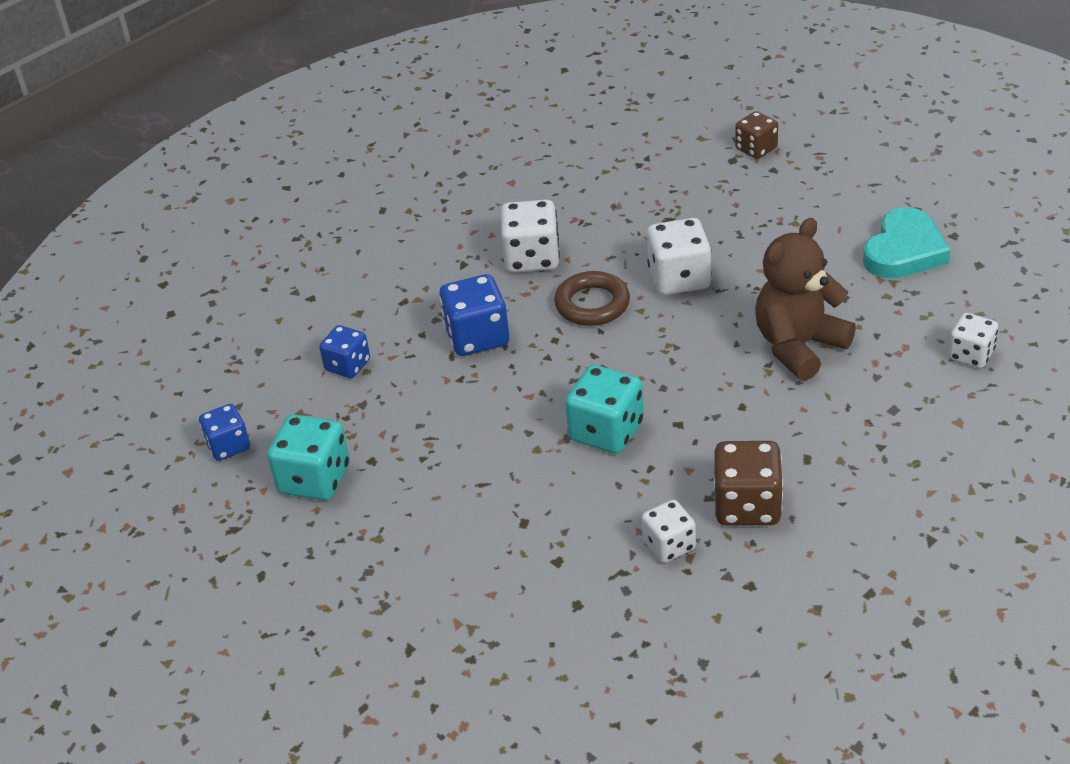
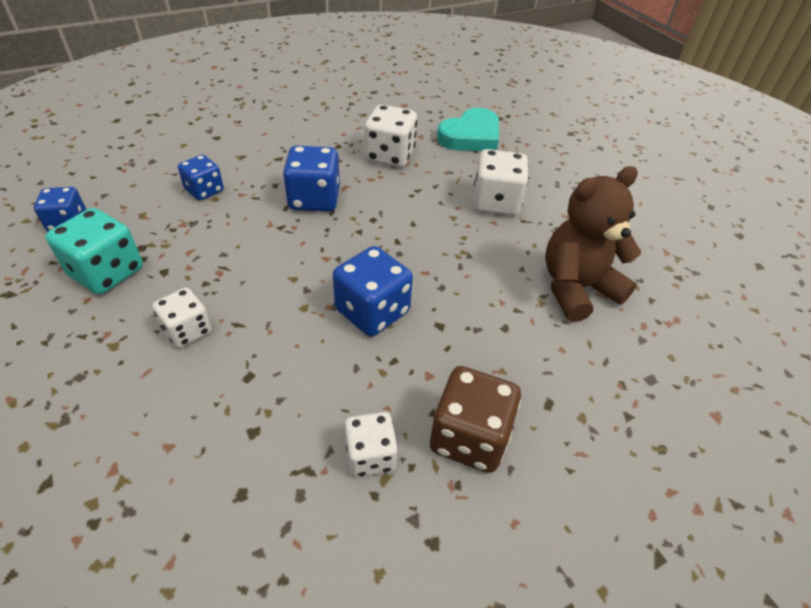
camera: 10 degrees right, 5 degrees up
brown ring [554,271,630,326] -> none
turquoise dice [565,365,644,454] -> blue dice [333,246,413,336]
brown dice [735,111,778,159] -> none
turquoise heart [863,207,951,279] -> turquoise heart moved to [437,108,499,151]
white dice [948,313,998,368] -> white dice moved to [152,288,212,348]

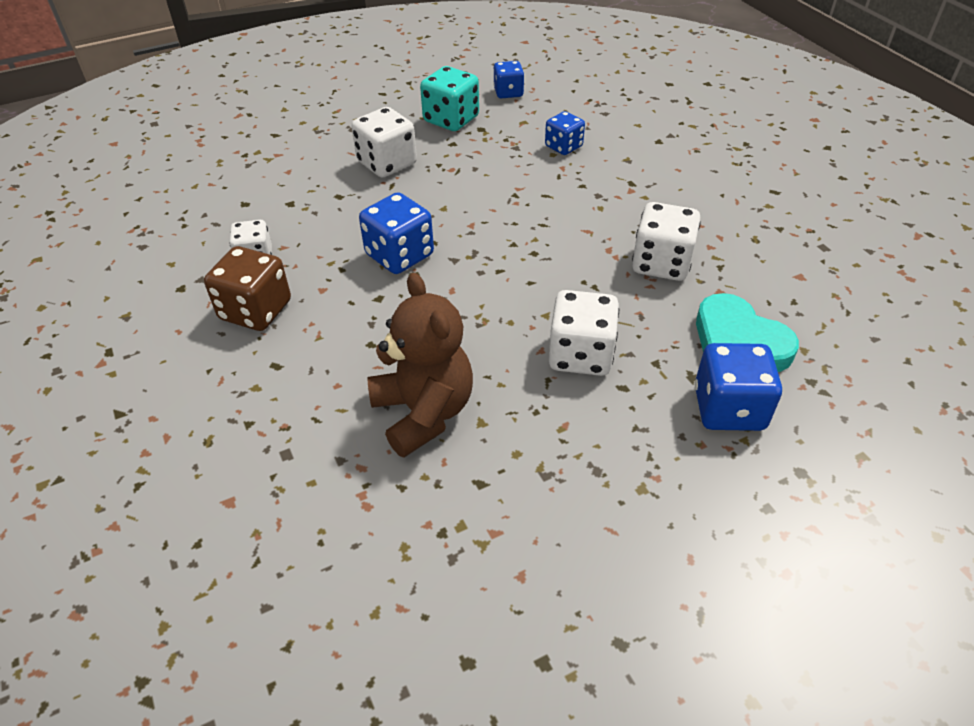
camera: 95 degrees right, 0 degrees up
white dice [152,288,212,348] -> white dice [351,107,417,178], size x1.56
blue dice [283,145,340,212] -> blue dice moved to [695,343,782,431]

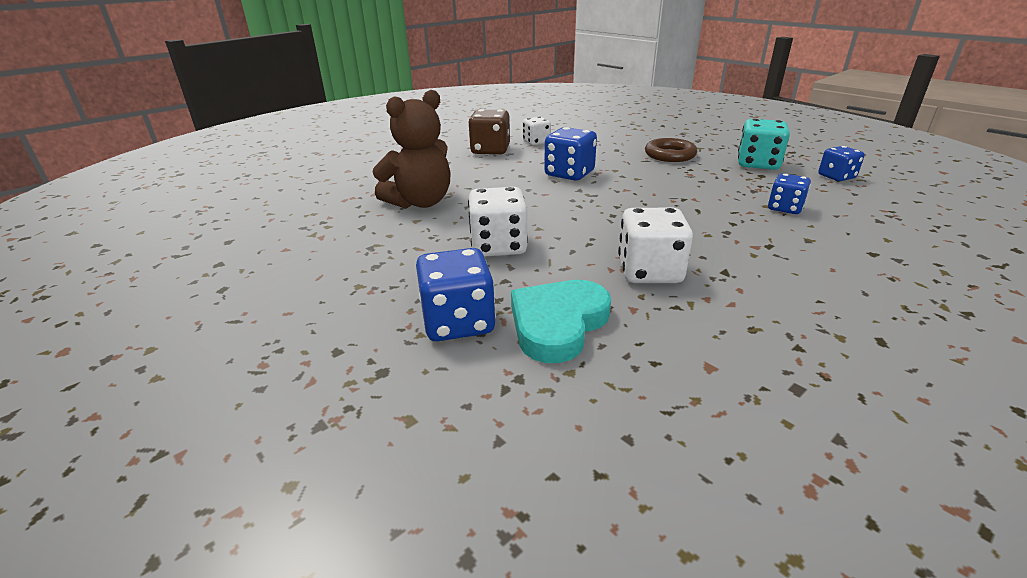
camera: 75 degrees right, 15 degrees down
white dice [351,107,417,178] -> brown ring [645,138,697,162]

